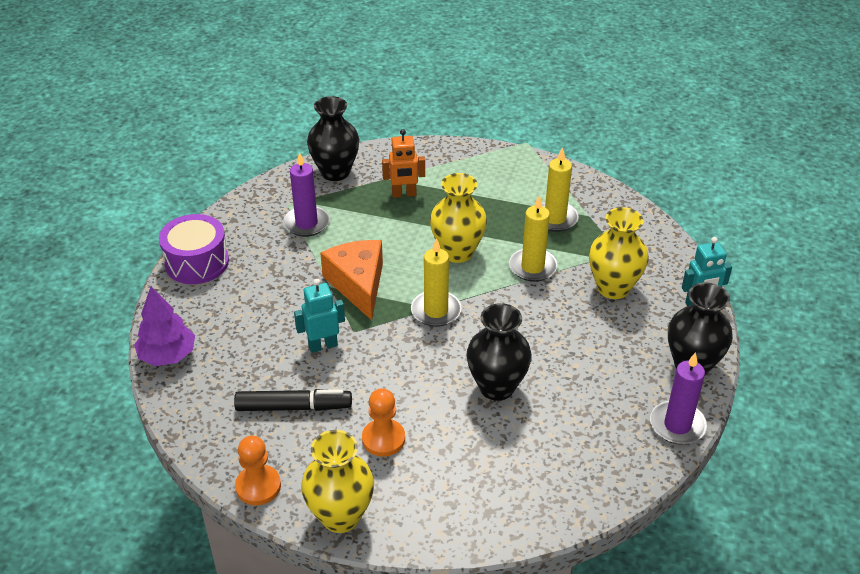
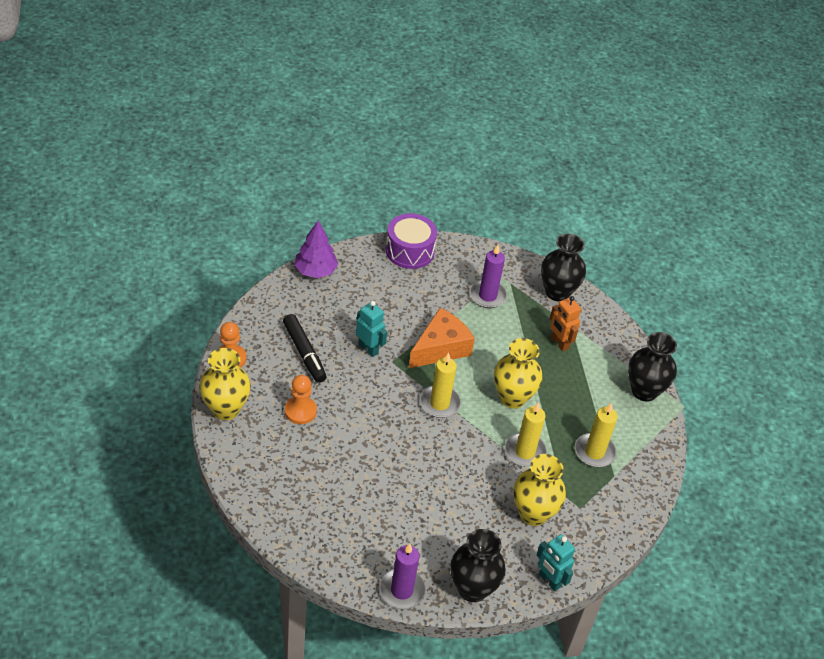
camera: 60 degrees right, 5 degrees up
black vase [466,303,532,401] -> black vase moved to [628,332,677,402]

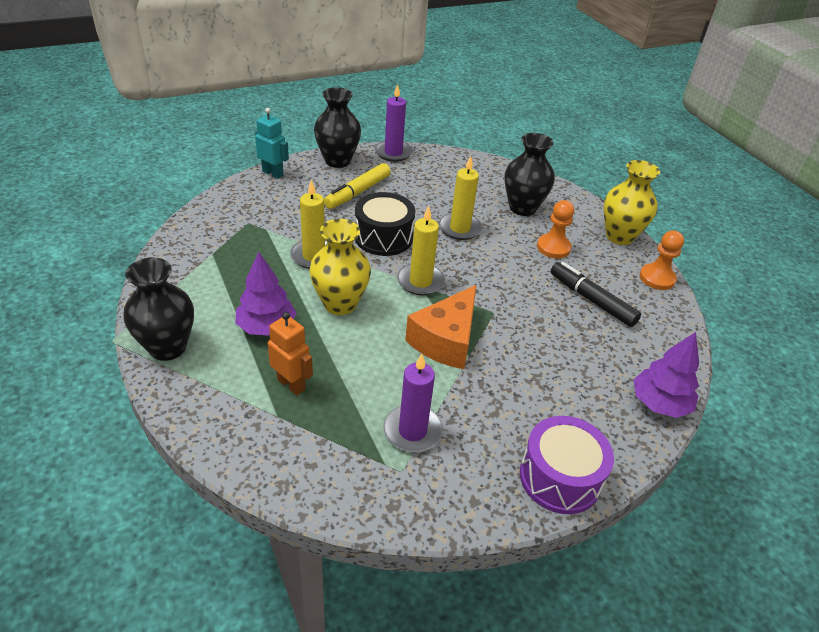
camera: 165 degrees right, 5 degrees down
turquoise robot [356,301,387,357] -> none
yellow vase [513,454,566,526] -> none
black vase [541,234,586,302] -> black vase moved to [504,133,555,216]
yellow candle [575,403,618,467] -> yellow candle moved to [439,156,482,240]
none -> purple tree [235,252,296,335]
none -> yellow marker [324,163,391,209]
none -> black drum [355,192,415,256]

